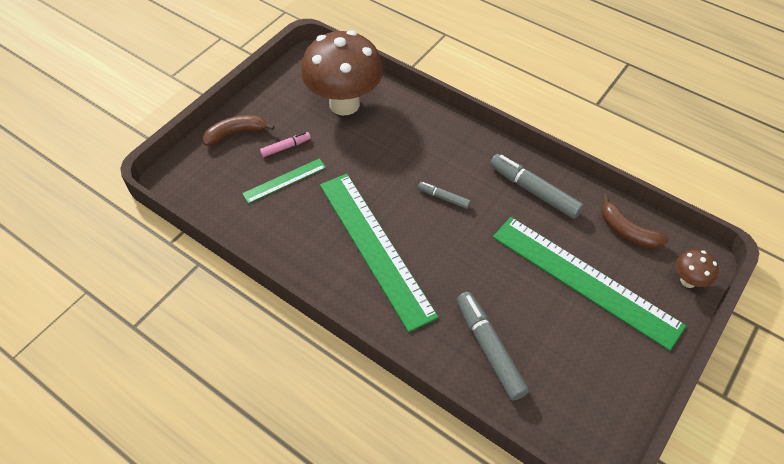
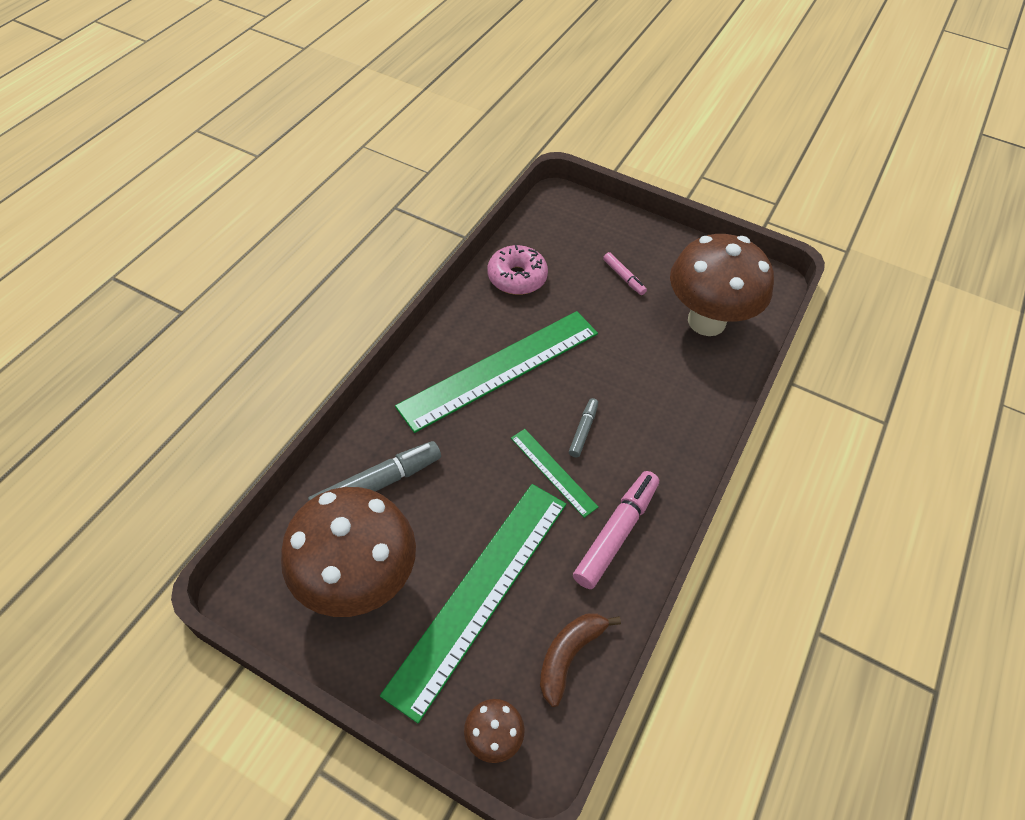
camera: 80 degrees right, 0 degrees up
brown banana [203,115,275,146] -> none
green ruler [242,158,326,204] -> green ruler moved to [511,429,598,518]
grey marker [490,154,584,219] -> pink marker [573,471,659,589]
none -> brown mushroom [281,487,416,617]
none -> pink donut [487,245,548,295]

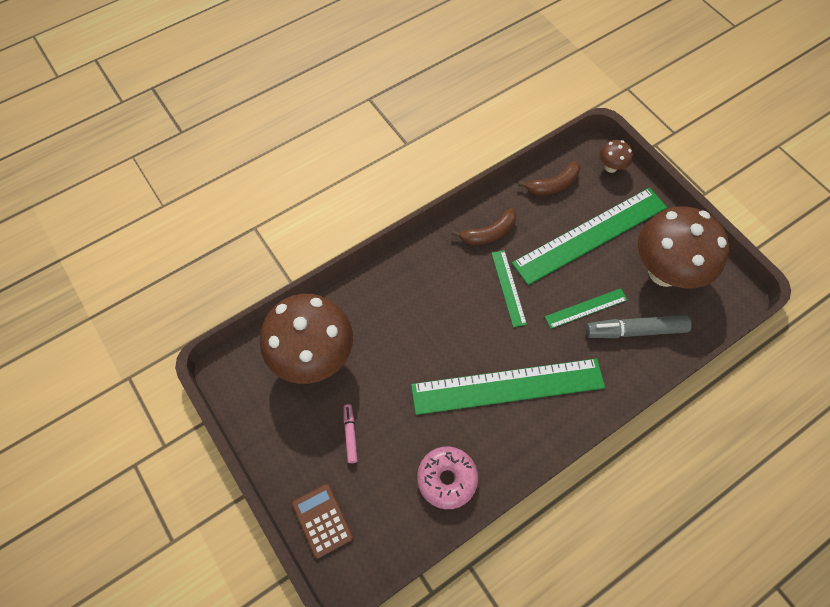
camera: 150 degrees left, 10 degrees up
grey marker [569,398,598,458] -> none
pink marker [573,471,659,589] -> brown banana [452,208,516,245]
none -> brown calculator [292,483,353,559]
none -> green ruler [545,288,627,329]

